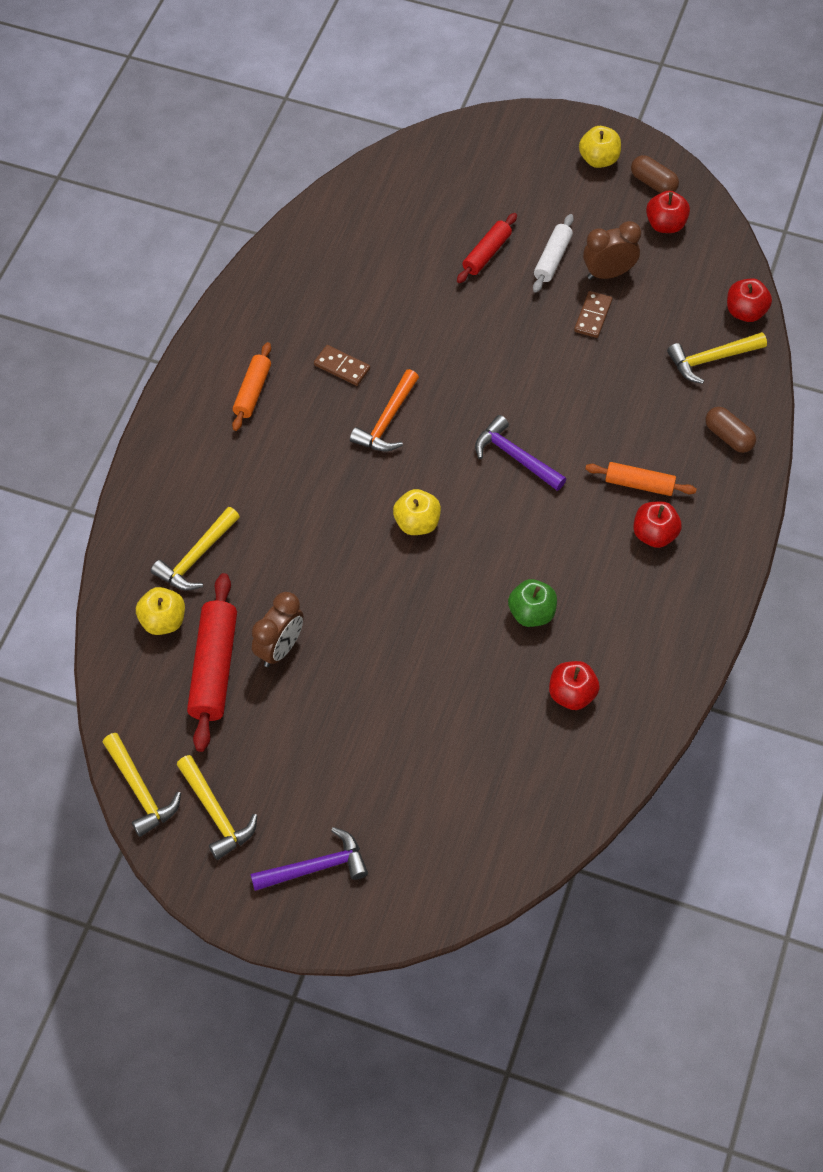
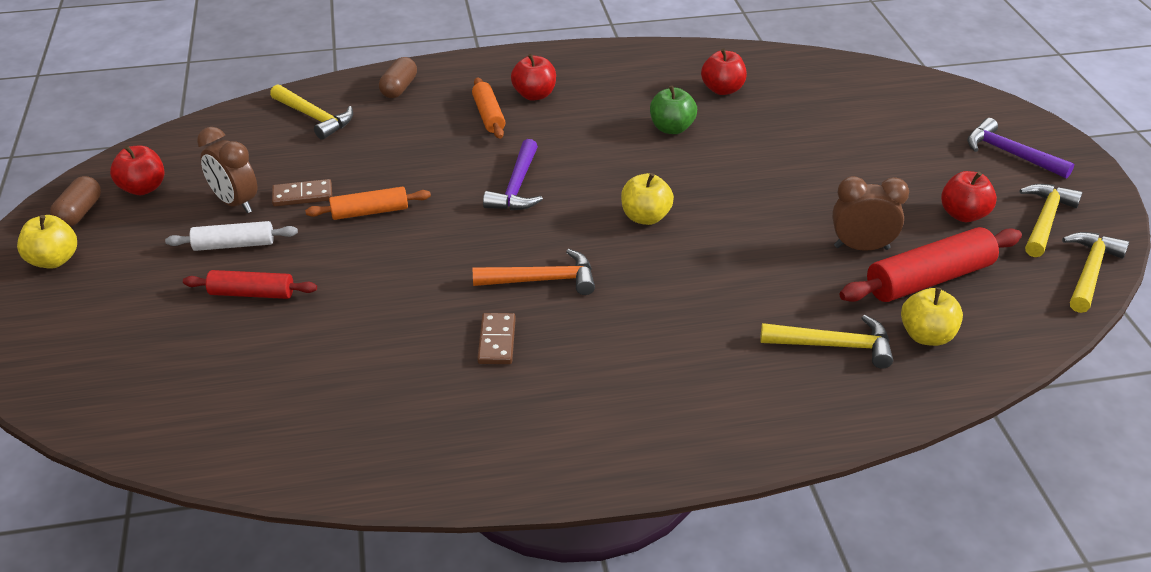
camera: 120 degrees left, 20 degrees down
orange rolling pin [232,342,271,431] -> orange rolling pin moved to [305,187,431,220]
red apple [727,278,772,322] -> red apple moved to [941,171,997,222]

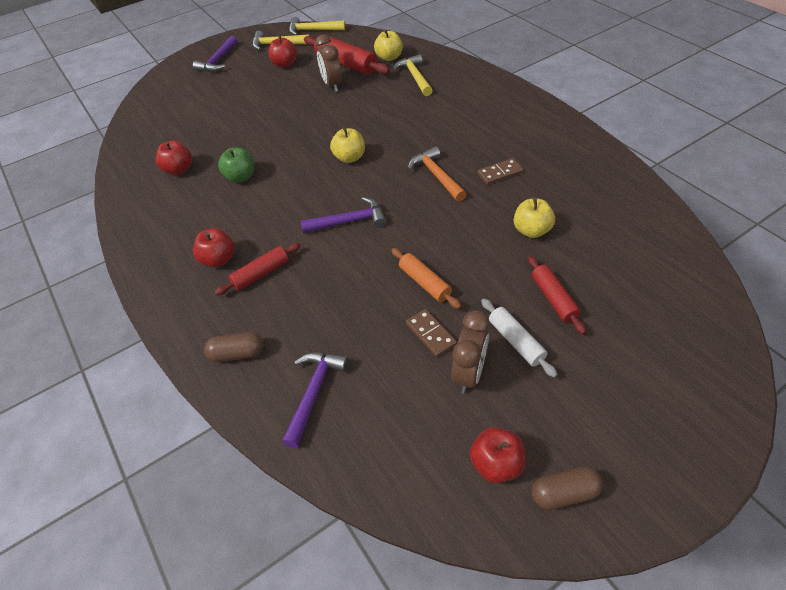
camera: 110 degrees left, 10 degrees up
yellow apple [17,215,77,269] -> yellow apple moved to [514,198,555,238]
yellow hammer [270,84,353,140] -> purple hammer [282,352,349,448]
orange rolling pin [472,78,505,139] -> red rolling pin [215,243,301,295]

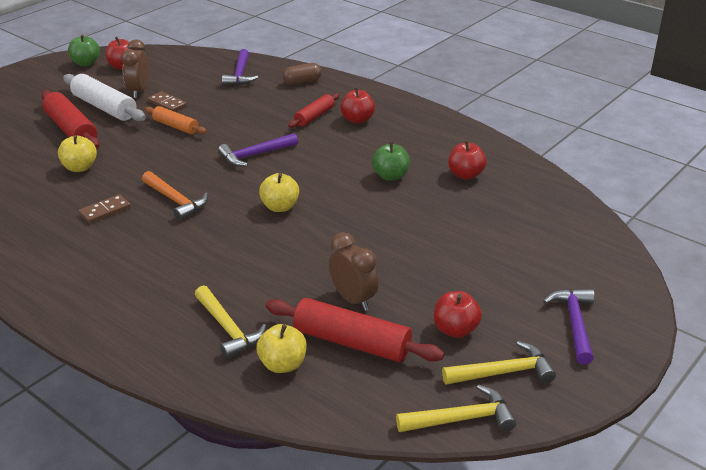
camera: 160 degrees right, 15 degrees down
white rolling pin [481,299,557,378] -> white rolling pin [63,74,146,121], size x1.65
red rolling pin [528,256,586,334] -> red rolling pin [41,90,100,150], size x1.65
brown capsule [531,467,603,510] -> green apple [68,34,100,66]

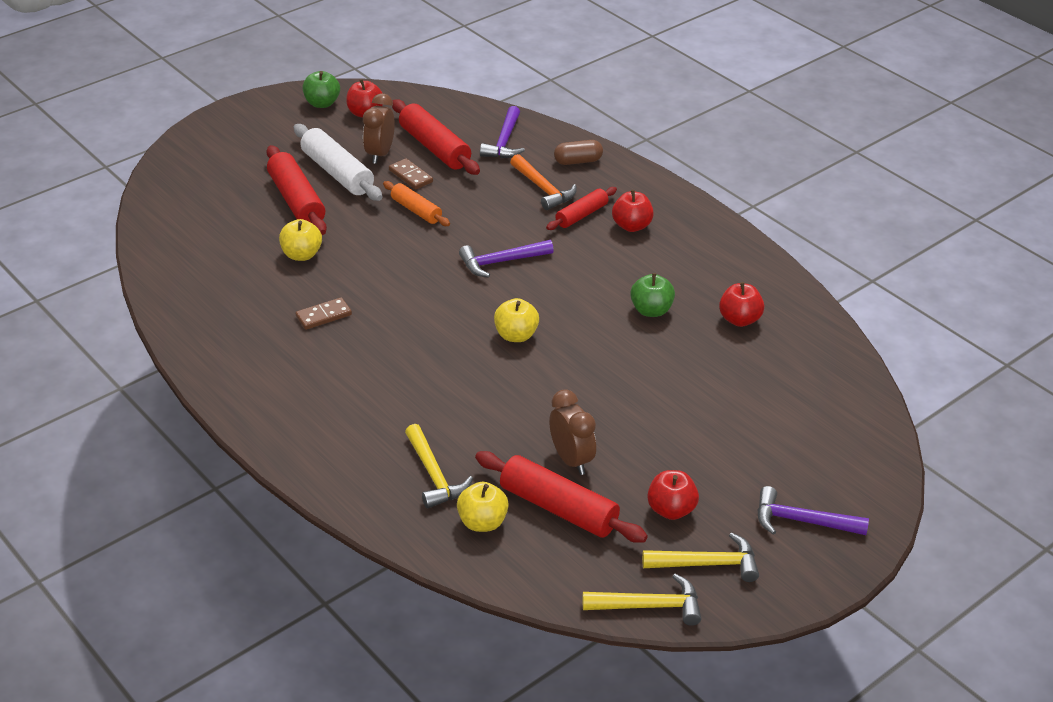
camera: 10 degrees right, 5 degrees up
orange hammer [142,171,208,220] -> orange hammer moved to [510,154,577,210]
purple hammer [543,289,595,365] -> purple hammer turned 90 degrees counterclockwise [757,486,869,535]
none -> red rolling pin [392,99,480,175]

